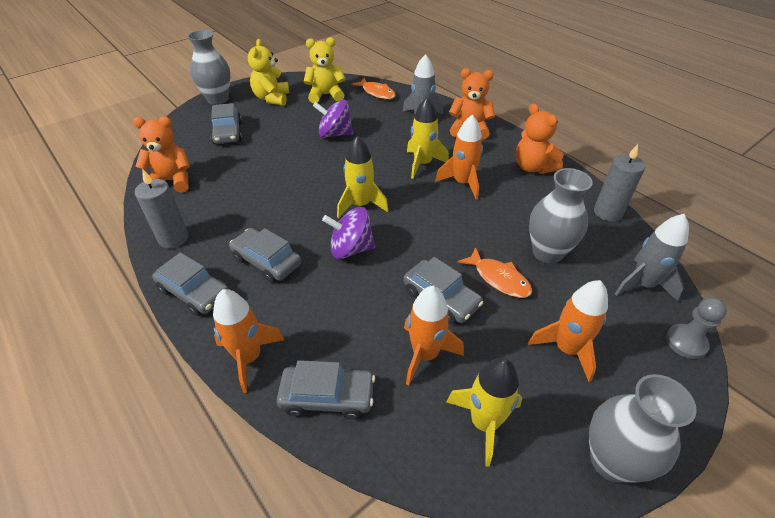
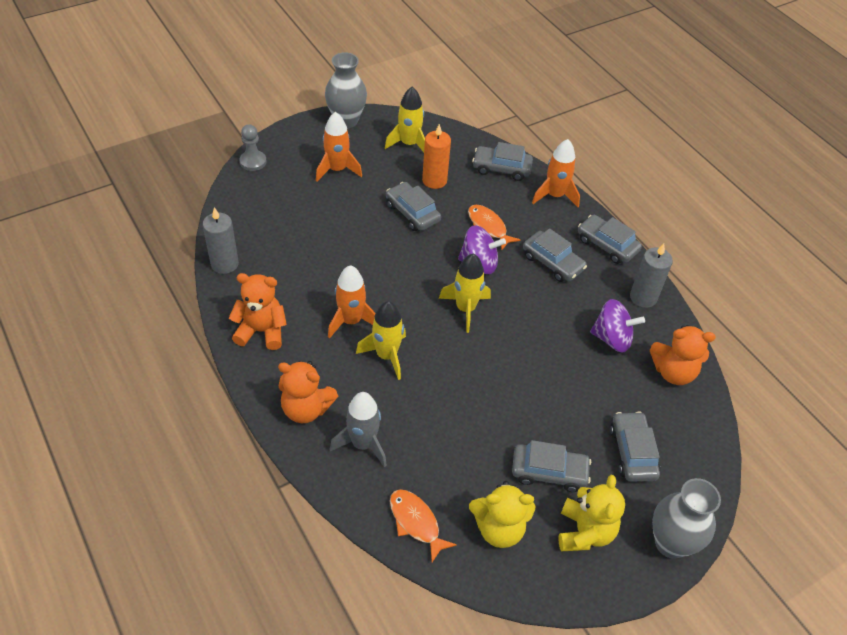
camera: 175 degrees left, 5 degrees up
purple spinning top [313,100,353,138] -> purple spinning top moved to [590,299,645,353]
orange rocket [404,286,464,385] -> orange candle [422,124,451,189]
orange fish [457,247,532,298] -> orange fish moved to [468,205,520,251]
orange teddy bear [516,103,564,174] -> orange teddy bear turned 60 degrees counterclockwise [229,273,287,350]
grey vase [529,168,593,264] -> none
grey rocket [615,214,689,302] -> none
none -> grey car [512,440,591,492]

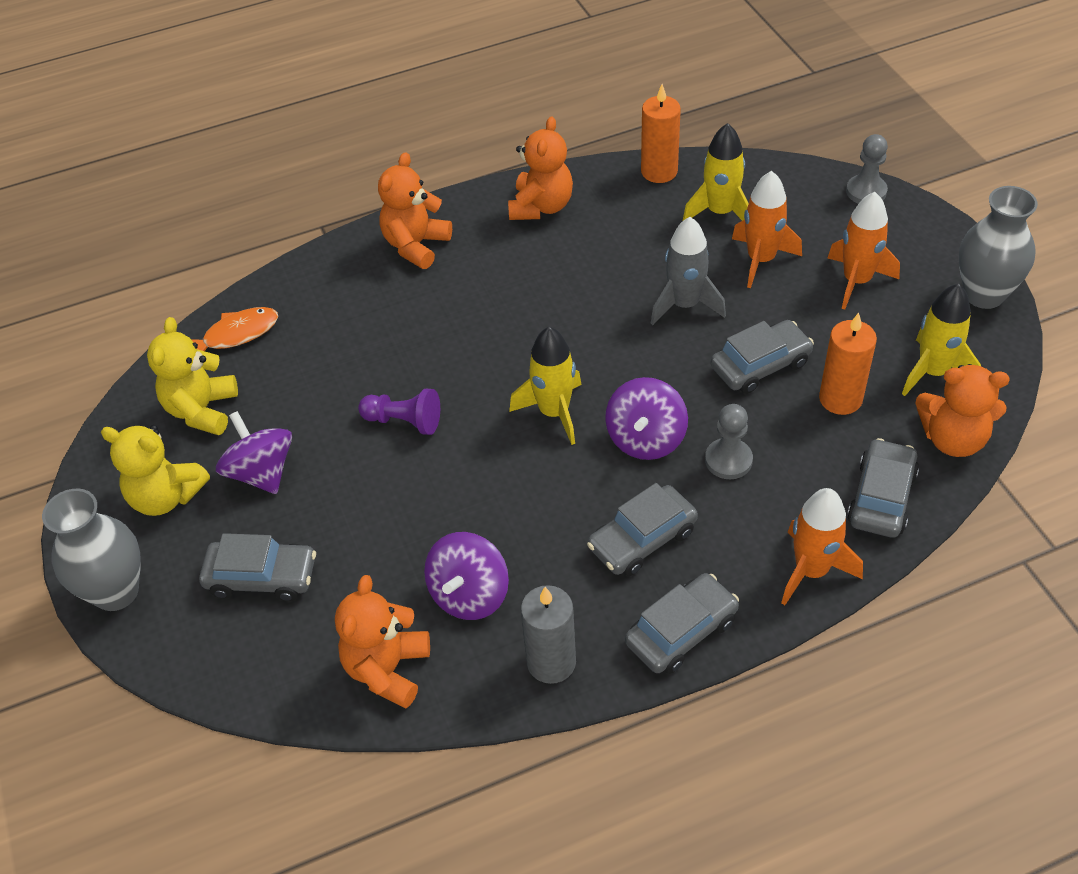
camera: 105 degrees right, 0 degrees up
grey candle [203,207,239,274] -> orange candle [641,84,681,183]
orange rocket [328,265,376,339] -> orange rocket moved to [732,171,802,288]
grey rocket [330,392,387,467] -> grey rocket moved to [651,217,726,325]
yellow rocket [356,301,406,380] -> yellow rocket moved to [683,123,749,221]
orange fish [468,205,520,251] -> grey pawn [705,404,753,479]
grey car [512,440,591,492] -> purple spinning top [216,411,292,494]
none -> purple pawn [358,389,440,435]
none -> orange teddy bear [916,364,1010,457]

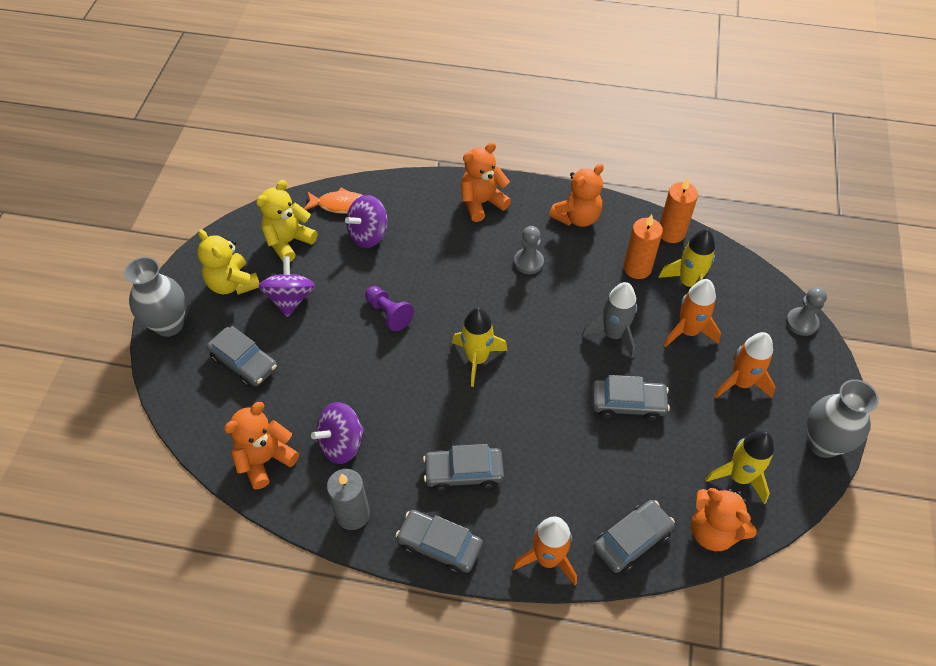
camera: 30 degrees right, 5 degrees up
purple spinning top [605,377,688,460] -> purple spinning top moved to [345,195,387,248]
grey car [625,573,739,674] -> grey car turned 150 degrees counterclockwise [395,510,483,574]
grey pawn [705,404,753,479] -> grey pawn moved to [514,226,544,274]
orange candle [819,312,877,415] -> orange candle moved to [624,214,663,279]

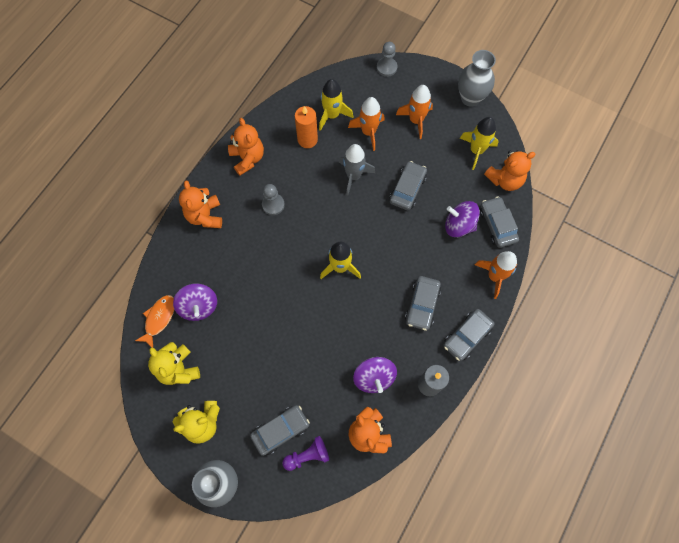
camera: 70 degrees left, 15 degrees up
purple spinning top [259,257,315,317] -> purple spinning top moved to [445,201,480,237]
purple pawn [365,286,414,331] -> purple pawn moved to [282,436,329,471]
orange candle [660,178,698,243] -> none

